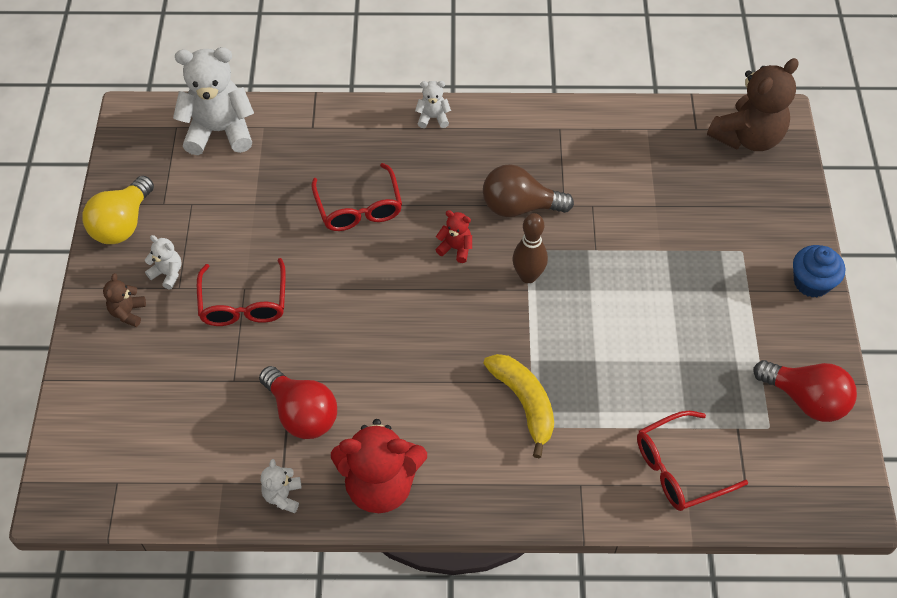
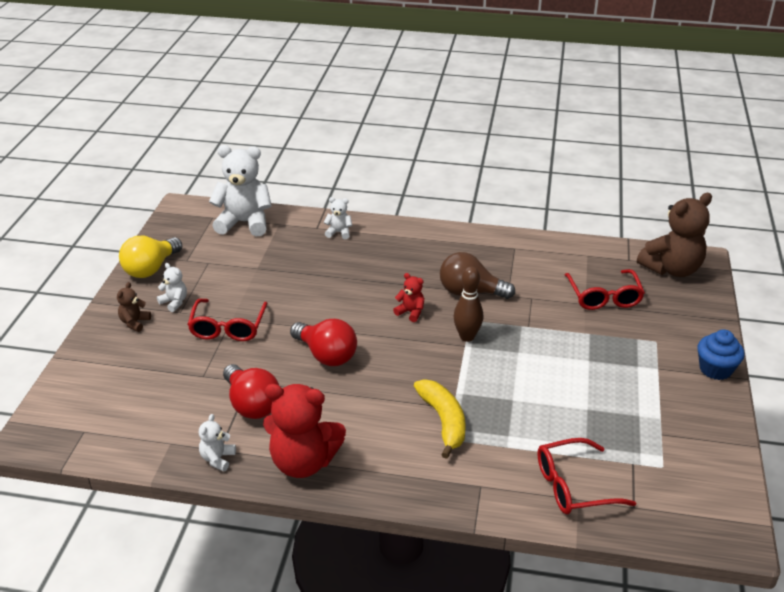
camera: 10 degrees right, 20 degrees down
red glasses [311,163,402,231] -> red glasses moved to [565,269,645,310]
white teddy bear [415,81,451,128] -> white teddy bear moved to [324,197,352,239]
red light bulb [754,360,857,422] -> red light bulb moved to [290,319,357,366]

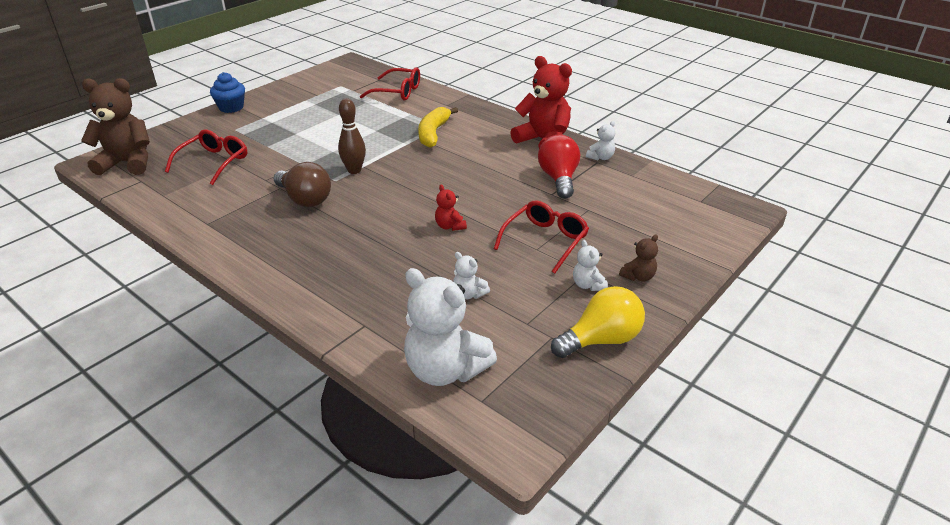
camera: 150 degrees left, 0 degrees up
red light bulb [290,319,357,366] -> none
white teddy bear [324,197,352,239] -> white teddy bear moved to [453,252,490,299]
red teddy bear [393,273,424,322] -> red teddy bear moved to [435,185,467,231]

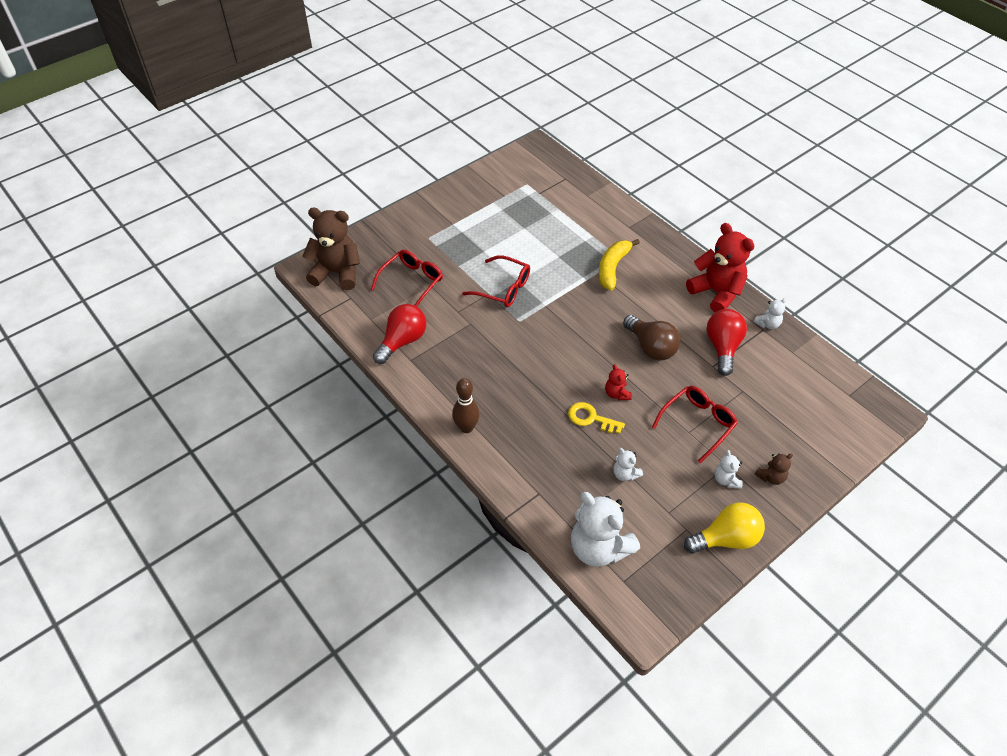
camera: 10 degrees right, 15 degrees up
blue cupcake [210,72,245,113] -> none
brown light bulb [274,162,331,207] -> brown light bulb moved to [623,315,680,361]
brown bowling pin [338,98,366,174] -> brown bowling pin moved to [452,378,480,433]
red glasses [360,67,420,100] -> red glasses moved to [462,255,530,307]
none -> red light bulb [373,304,426,364]
none -> yellow key [568,402,625,434]

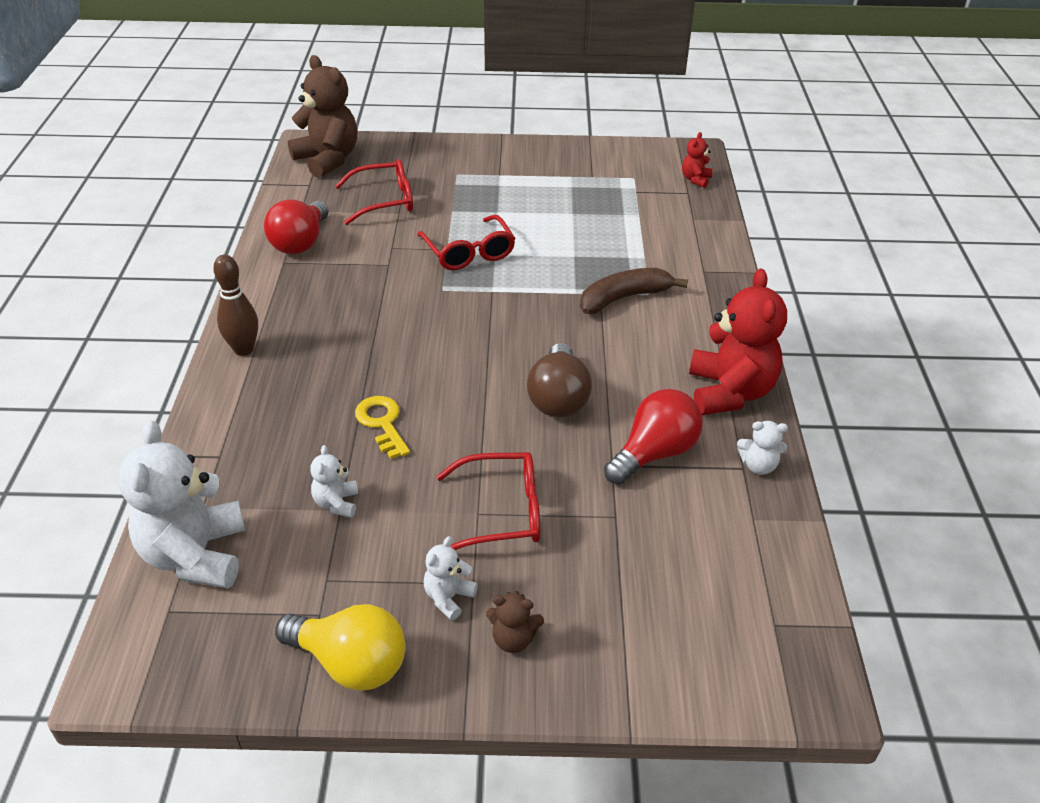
camera: 40 degrees right, 10 degrees down
red light bulb [373,304,426,364] -> red light bulb turned 120 degrees clockwise [264,200,329,254]
yellow banana [599,239,640,291] -> brown banana [580,268,688,314]
red teddy bear [605,364,632,400] -> red teddy bear moved to [682,132,713,188]

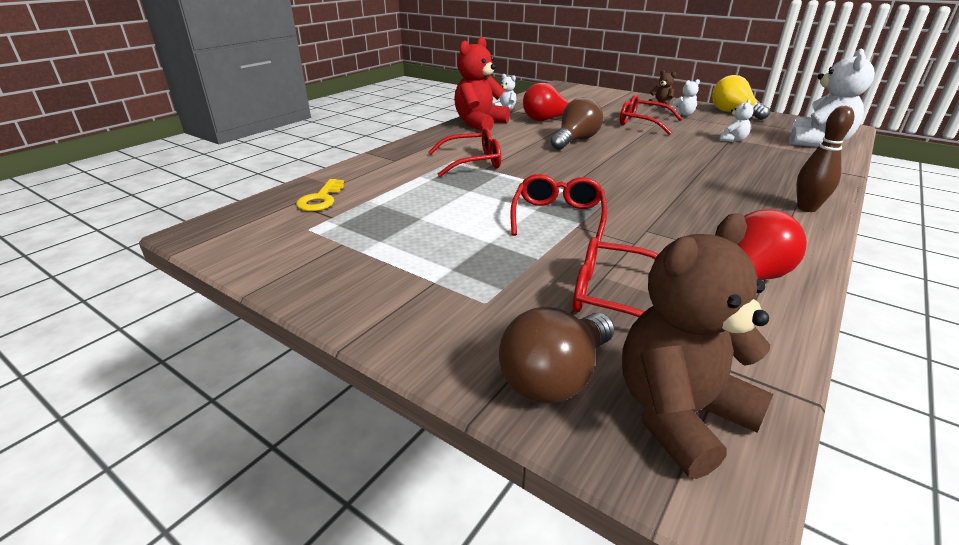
camera: 145 degrees left, 10 degrees down
brown teddy bear [288,55,358,178] -> brown teddy bear turned 60 degrees clockwise [622,213,773,479]
yellow key [355,396,410,459] -> yellow key moved to [296,179,344,211]
brown banana [580,268,688,314] -> red glasses [428,128,501,177]
red teddy bear [682,132,713,188] -> none
none -> brown light bulb [499,307,614,403]

